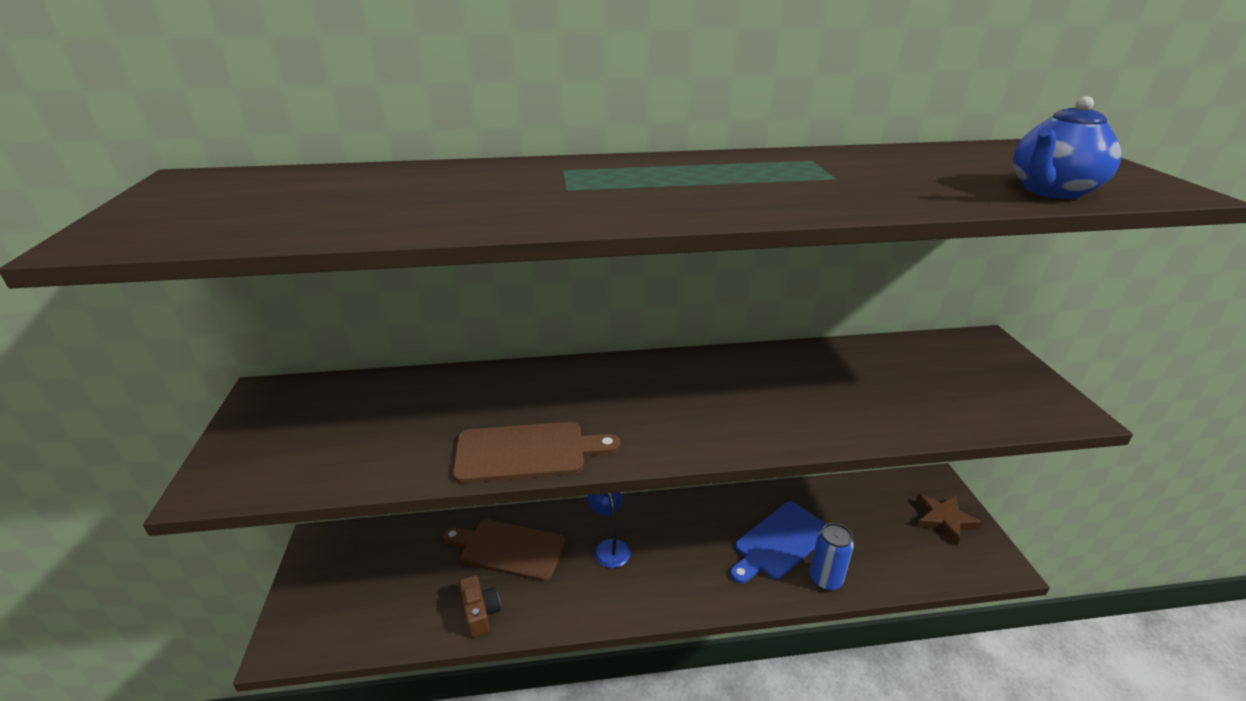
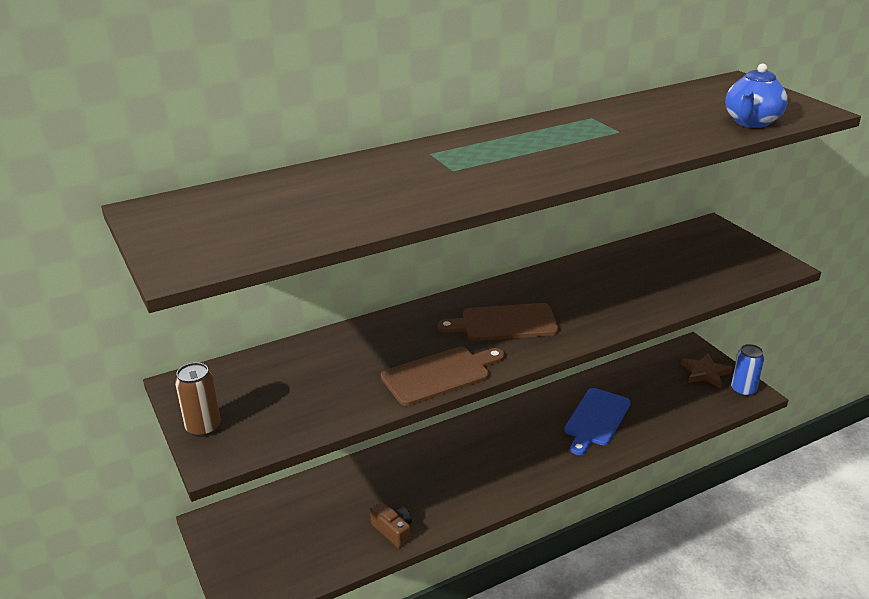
camera: 20 degrees left, 0 degrees up
brown cutting board [443,519,566,581] -> brown cutting board moved to [437,303,559,341]
blue lamp [588,492,630,568] -> none
blue can [809,523,854,591] -> blue can moved to [731,344,764,397]
none -> brown can [175,362,221,437]

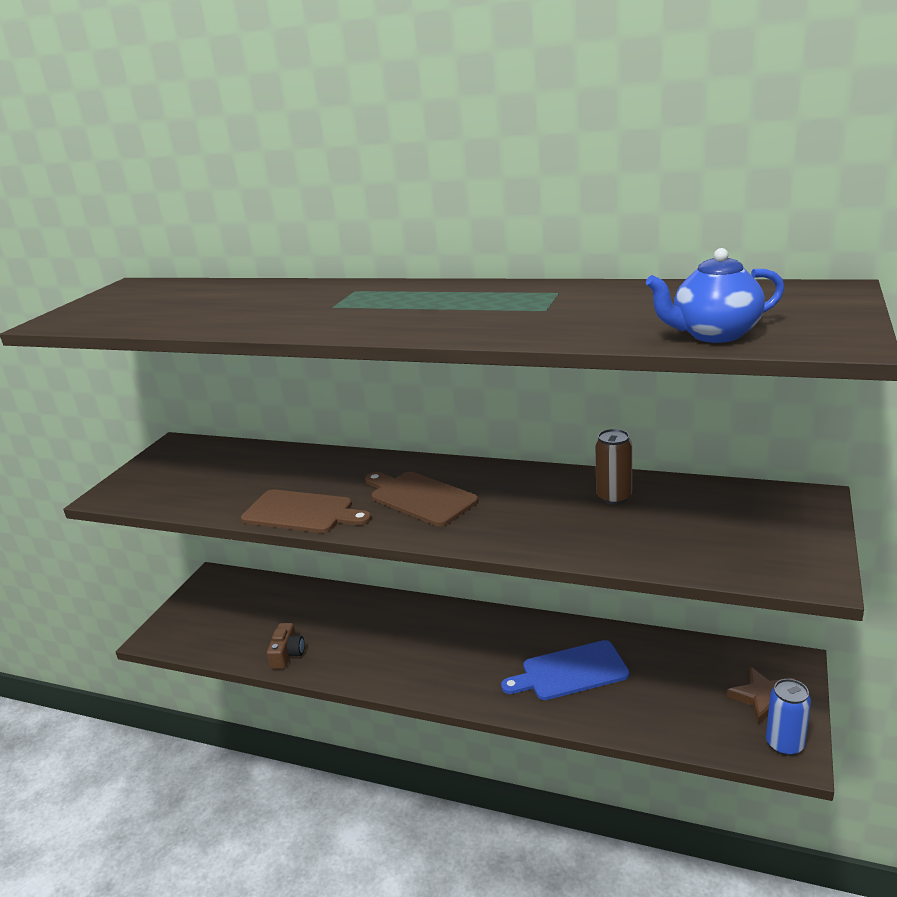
camera: 50 degrees right, 5 degrees down
brown can [175,362,221,437] -> brown can moved to [595,429,632,505]

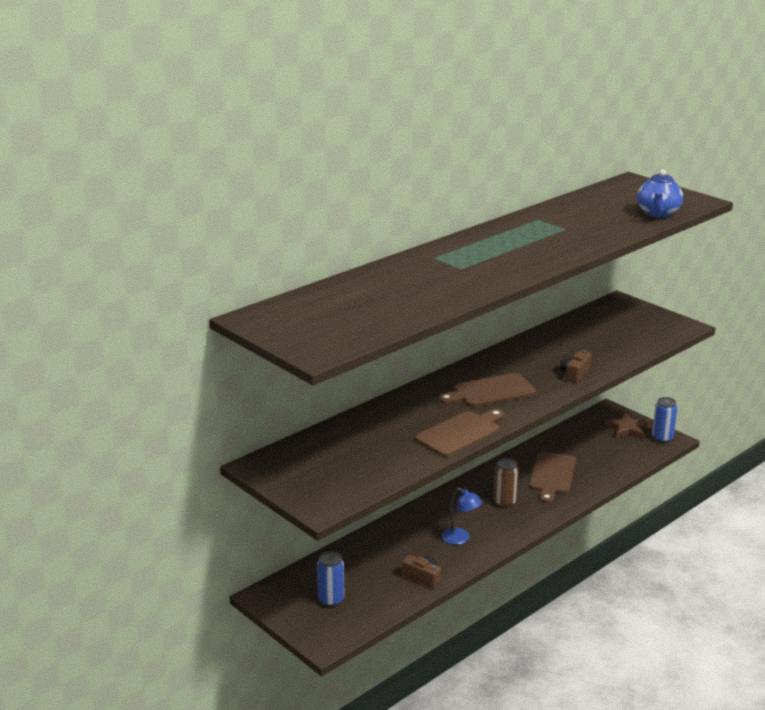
camera: 65 degrees left, 0 degrees up
blue cutting board [501,640,630,700] -> brown cutting board [529,452,576,503]
brown can [595,429,632,505] -> brown can moved to [493,458,518,508]
none -> blue can [317,551,345,607]
none -> blue lamp [442,488,482,545]
none -> brown camera [560,350,592,383]

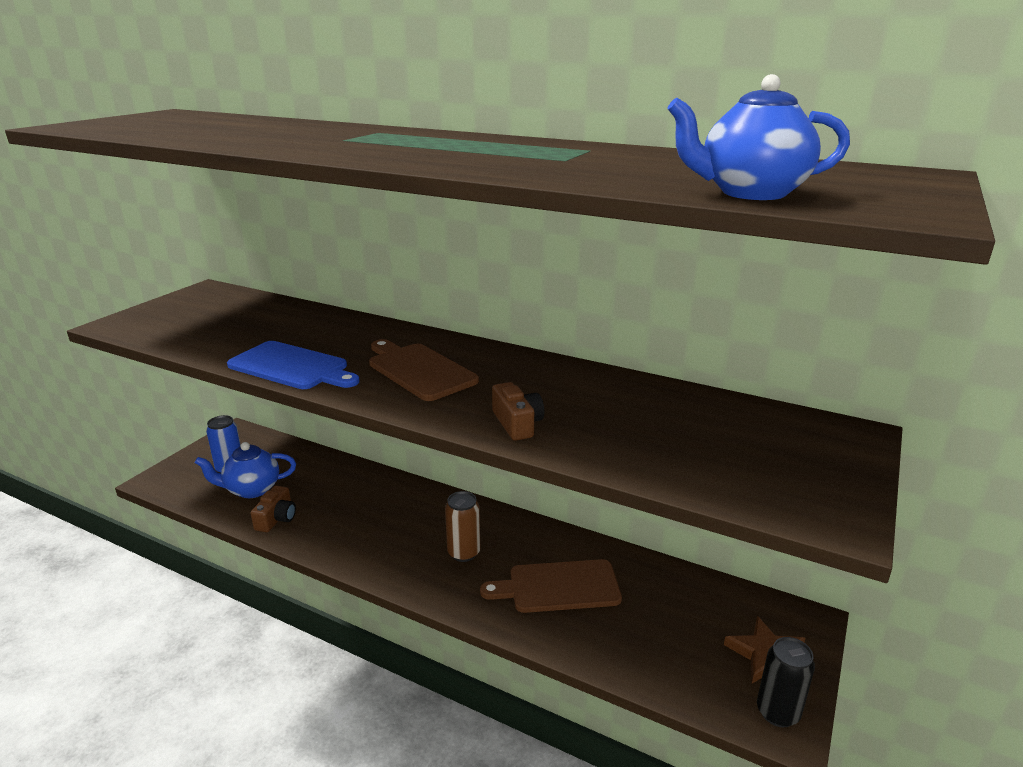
camera: 70 degrees right, 0 degrees up
brown cutting board [415,409,504,457] -> blue cutting board [227,341,359,389]
blue lamp [442,488,482,545] -> none
brown camera [560,350,592,383] -> brown camera turned 60 degrees clockwise [492,382,544,441]
blue can [652,397,677,443] -> black can [757,637,815,727]
none -> blue teapot [195,442,296,498]

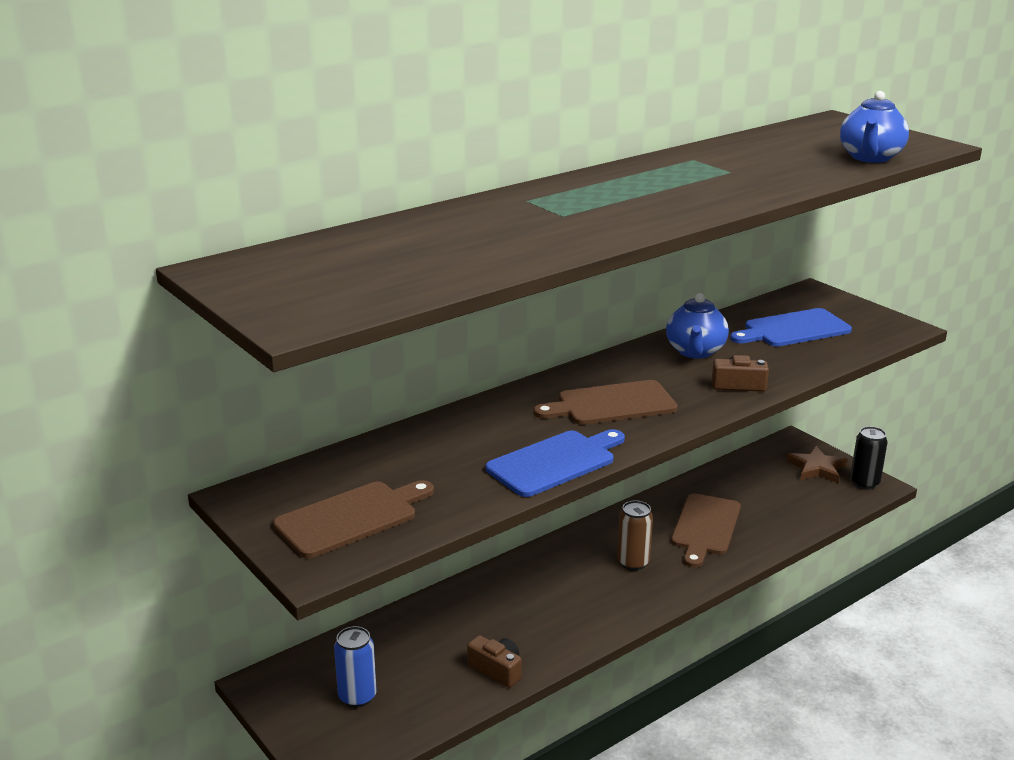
camera: 65 degrees left, 0 degrees up
blue teapot [195,442,296,498] -> blue teapot moved to [666,293,729,359]
none -> brown cutting board [273,480,434,558]
none -> blue cutting board [730,308,852,347]

